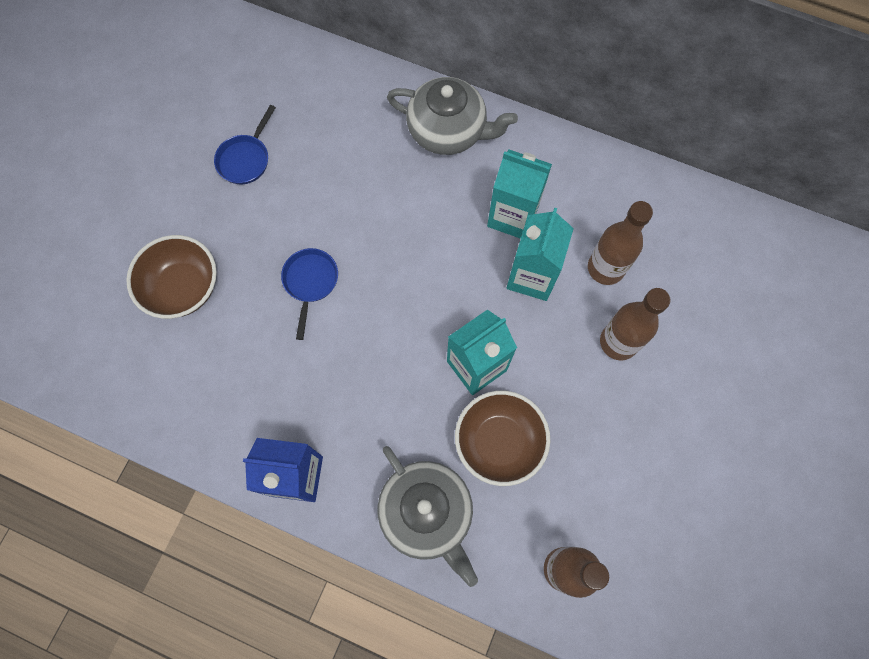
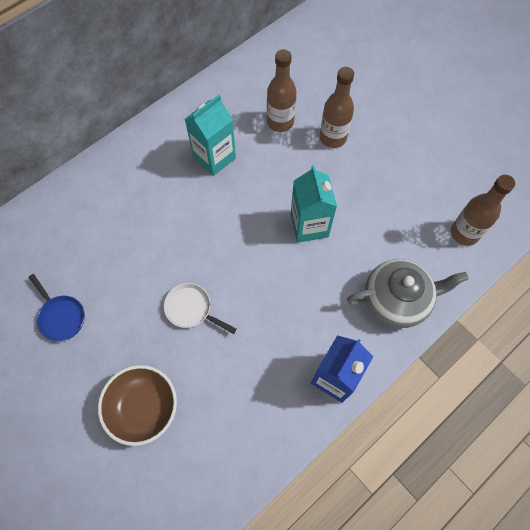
camera: 65 degrees left, 5 degrees down
blue pan [281,248,338,340] -> white pan [164,283,237,334]
grey teapot [387,77,518,155] -> none
brown bowl [455,391,550,486] -> none
turquoise carton [507,208,574,301] -> none

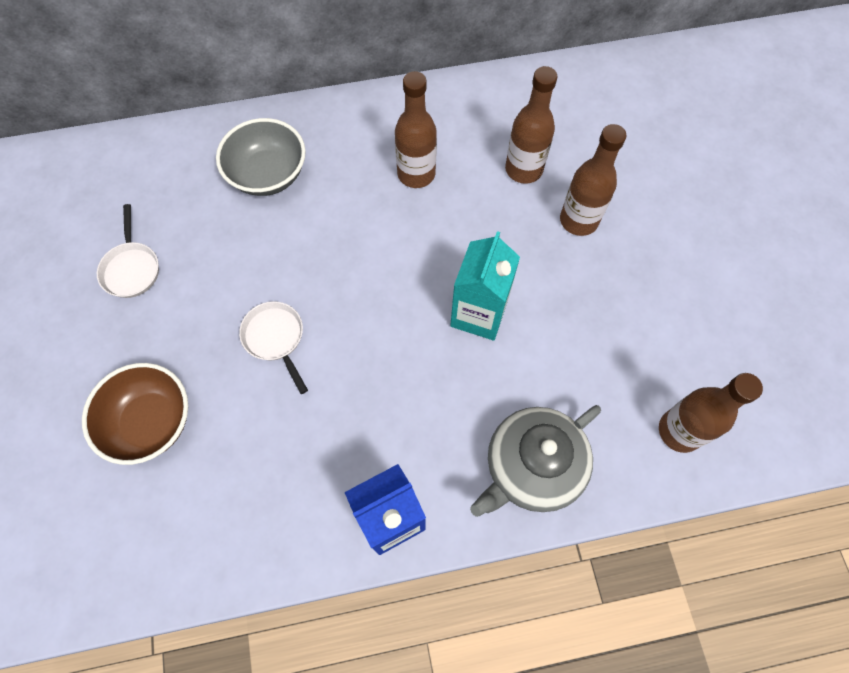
camera: 30 degrees right, 0 degrees up
blue pan [29,274,85,341] -> white pan [97,204,159,298]
turquoise carton [185,95,236,176] -> brown bottle [395,71,437,188]
grey teapot [347,259,469,328] -> grey teapot turned 120 degrees clockwise [470,405,601,517]
none -> grey bowl [216,118,306,196]

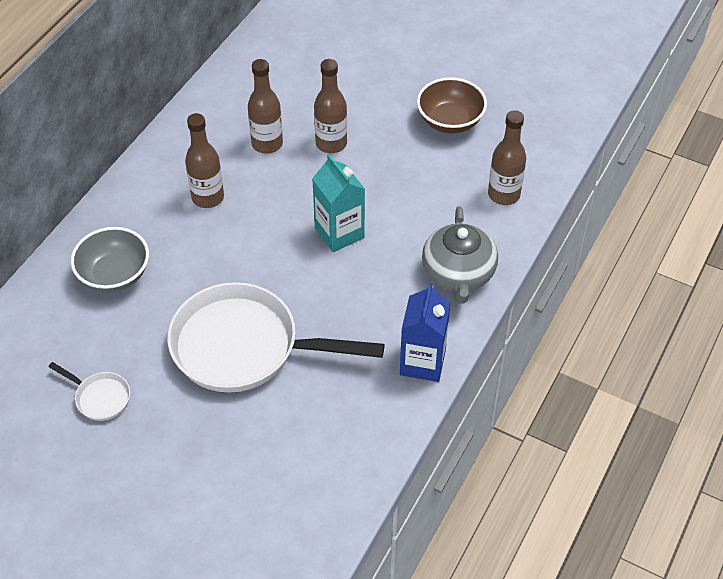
camera: 50 degrees left, 15 degrees down
brown bowl [82,363,188,465] -> brown bowl moved to [417,77,487,133]
white pan [239,301,308,394] -> white pan [167,282,385,393], size x2.38

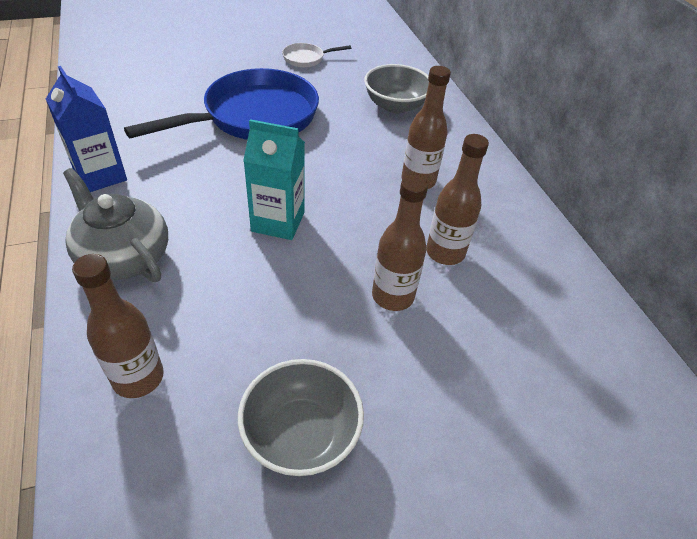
camera: 130 degrees right, 5 degrees down
white pan [167,282,385,393] -> blue pan [124,68,319,140]
brown bowl [417,77,487,133] -> grey bowl [238,359,364,476]

